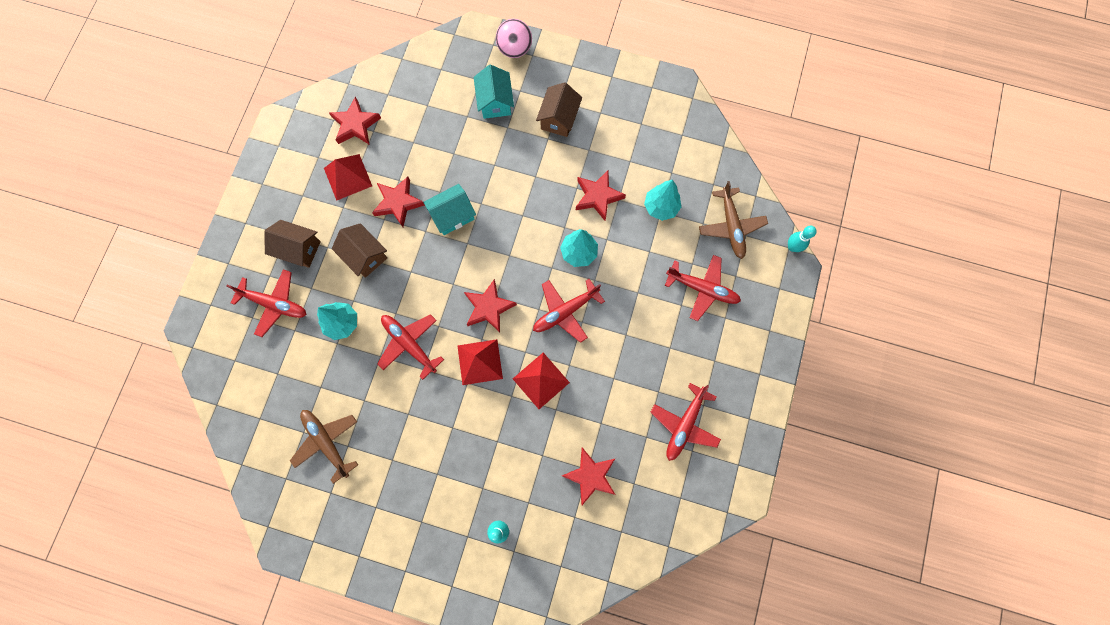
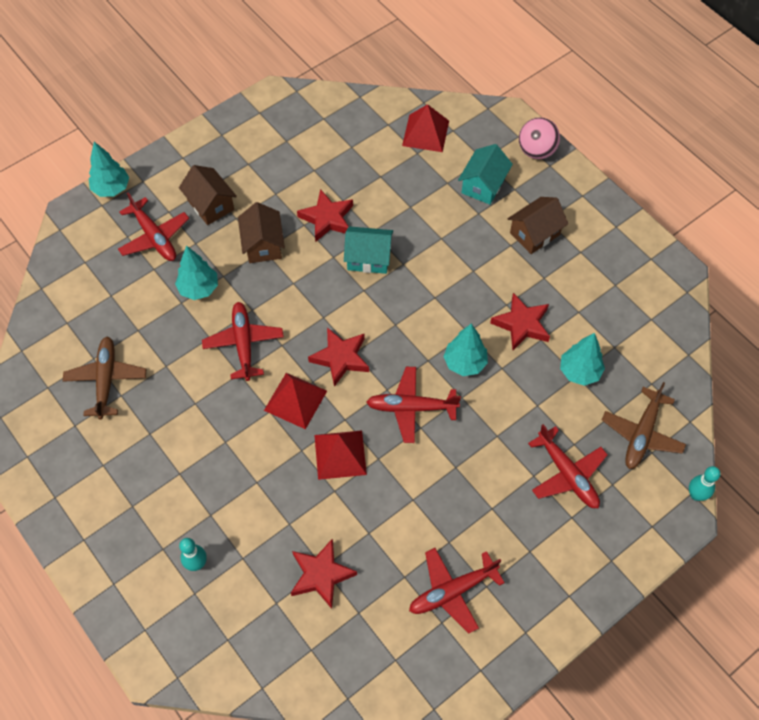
camera: 35 degrees right, 15 degrees down
red pyramid [324,154,372,201] -> red pyramid moved to [402,104,449,152]
red star [329,97,381,144] -> none
none -> turquoise tree [89,142,129,197]

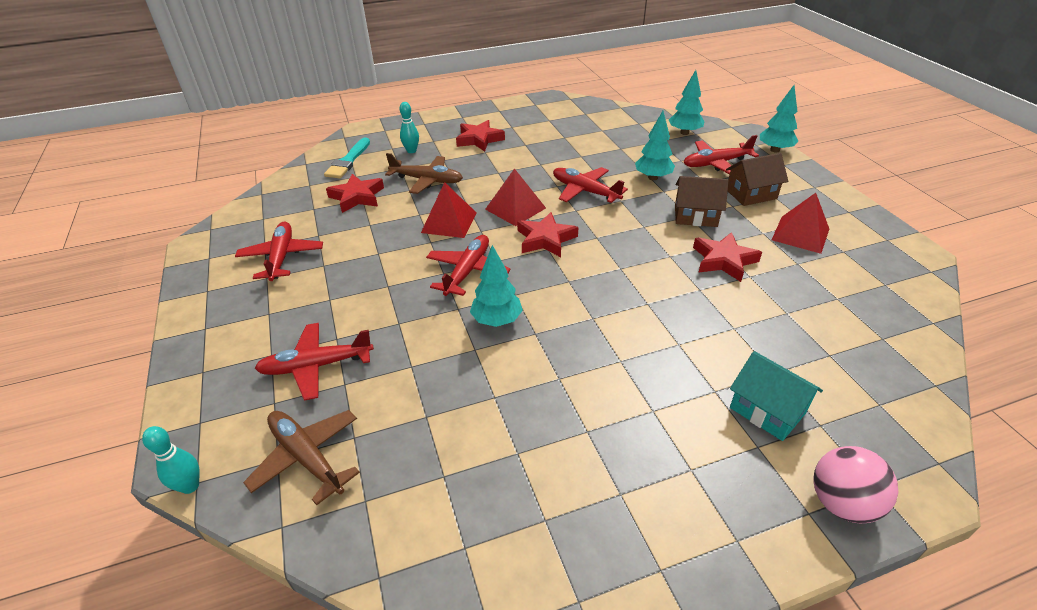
camera: 110 degrees right, 20 degrees down
brown plane [62,336,146,420] -> brown plane moved to [385,153,463,194]
red plane [202,302,284,381] -> red plane turned 150 degrees counterclockwise [553,167,628,203]
turquoise house [344,226,393,274] -> none
red pyramid [402,104,449,152] -> red pyramid moved to [772,193,829,254]
red star [490,293,550,350] -> red star moved to [456,120,505,151]
brown house [508,197,568,254] -> none
turquoise tree [560,333,605,386] -> turquoise tree moved to [669,70,705,135]
none -> turquoise brush [324,137,370,178]

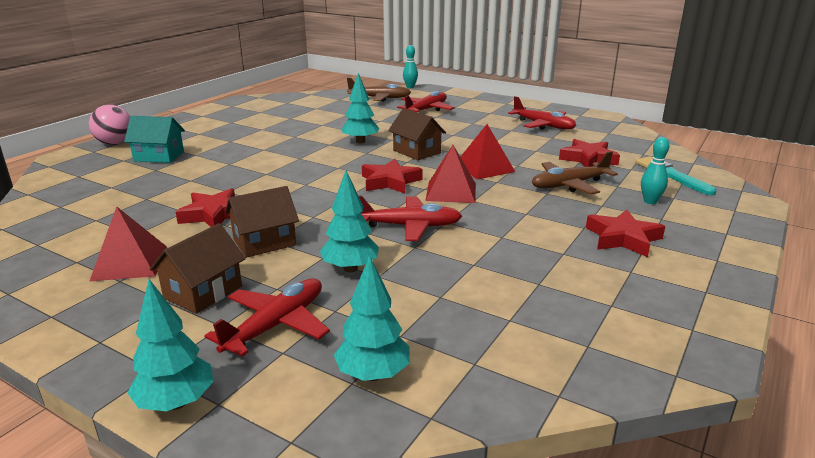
camera: 140 degrees right, 15 degrees down
red plane [426,235,511,296] -> brown house [388,108,446,160]

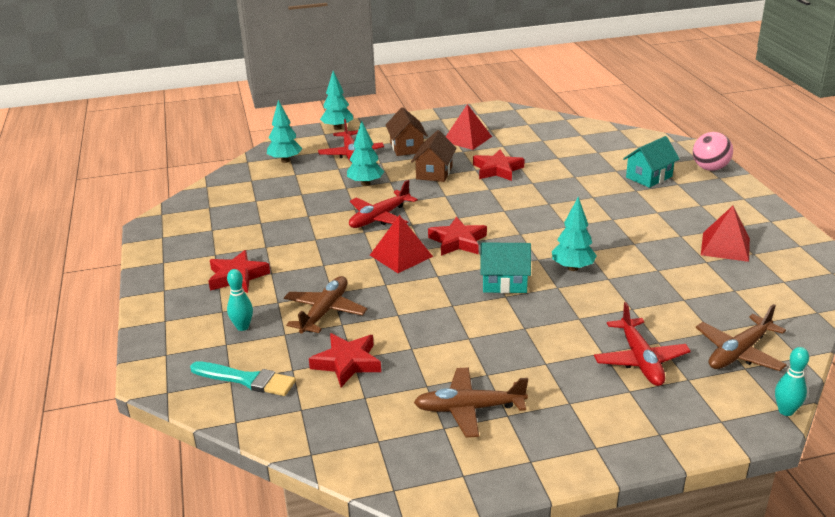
camera: 135 degrees right, 5 degrees up
brown house [388,108,446,160] -> turquoise house [480,242,531,293]
red pyramid [461,124,515,180] -> red pyramid moved to [701,206,750,262]
red plane [508,96,576,130] -> brown plane [414,368,528,438]

